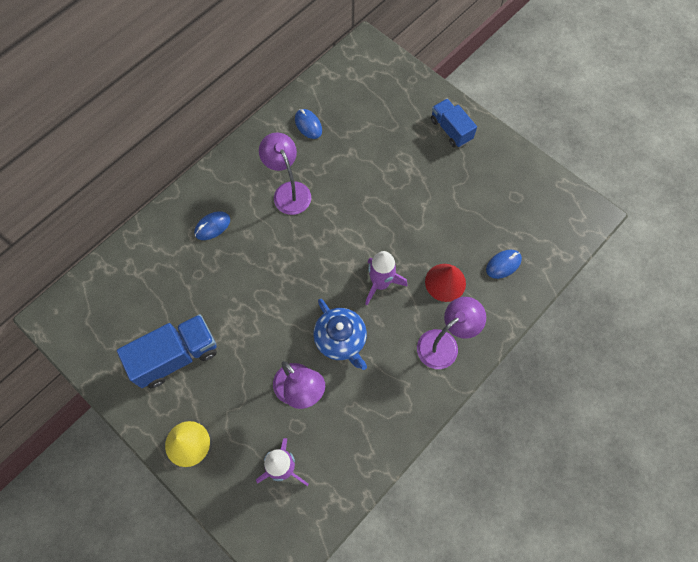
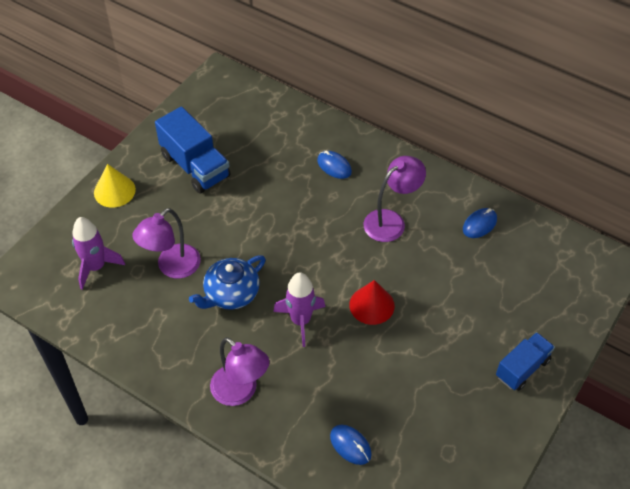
camera: 80 degrees right, 15 degrees down
red cone [425,264,466,302] -> red cone moved to [349,280,395,325]

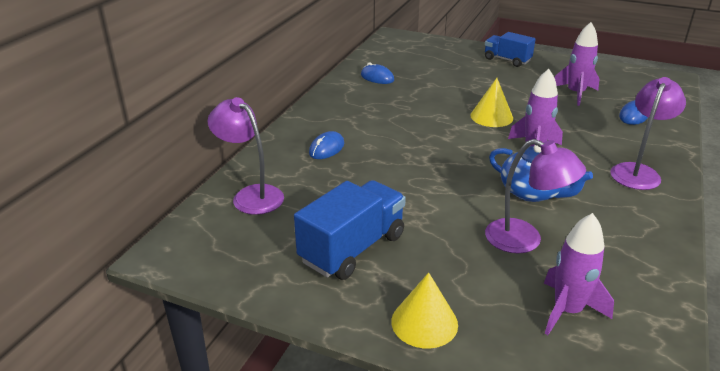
camera: 100 degrees left, 20 degrees down
red cone [349,280,395,325] -> yellow cone [470,78,513,127]
purple lamp [364,156,426,242] -> purple lamp moved to [208,97,284,215]
none -> purple rocket [555,22,600,106]

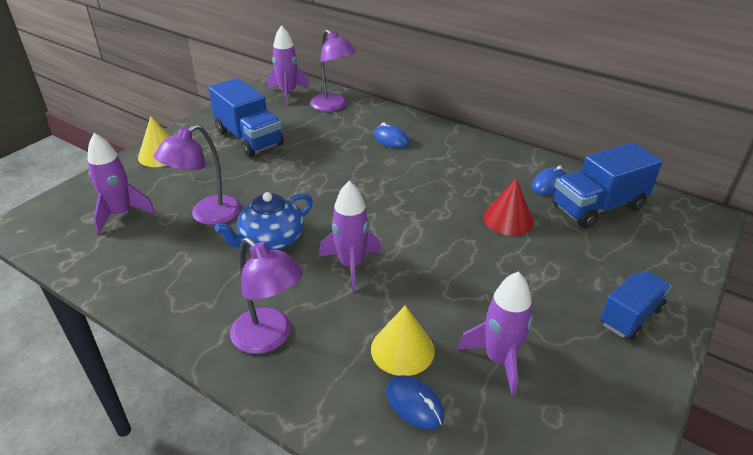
camera: 100 degrees right, 5 degrees up
purple lamp [208,97,284,215] -> purple lamp turned 90 degrees clockwise [310,29,356,111]
yellow cone [470,78,513,127] -> yellow cone moved to [371,305,435,376]
none -> purple rocket [267,25,309,105]
none -> red cone [483,178,534,236]
none -> blue truck [552,142,663,228]

